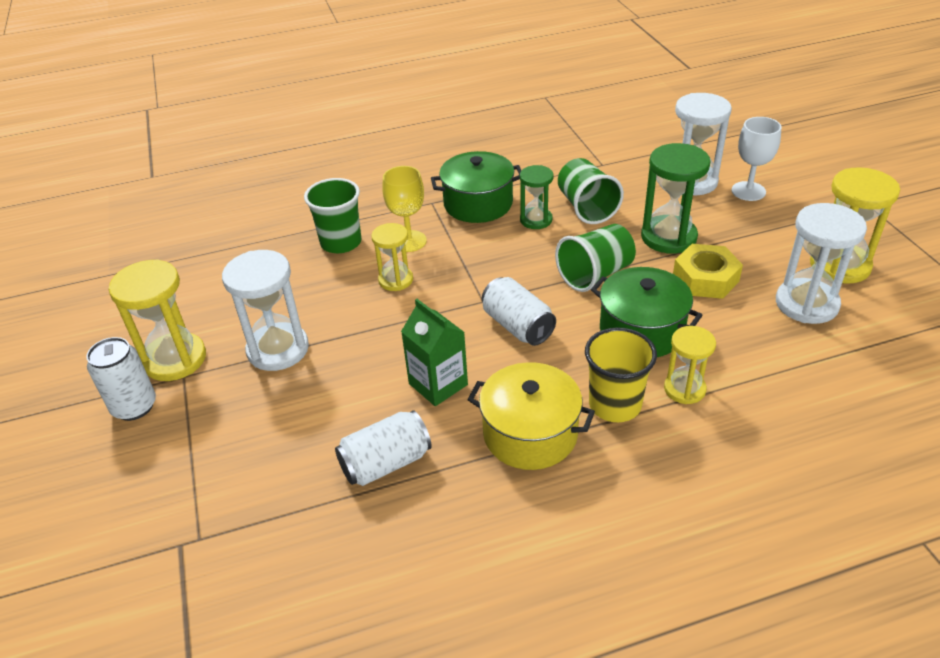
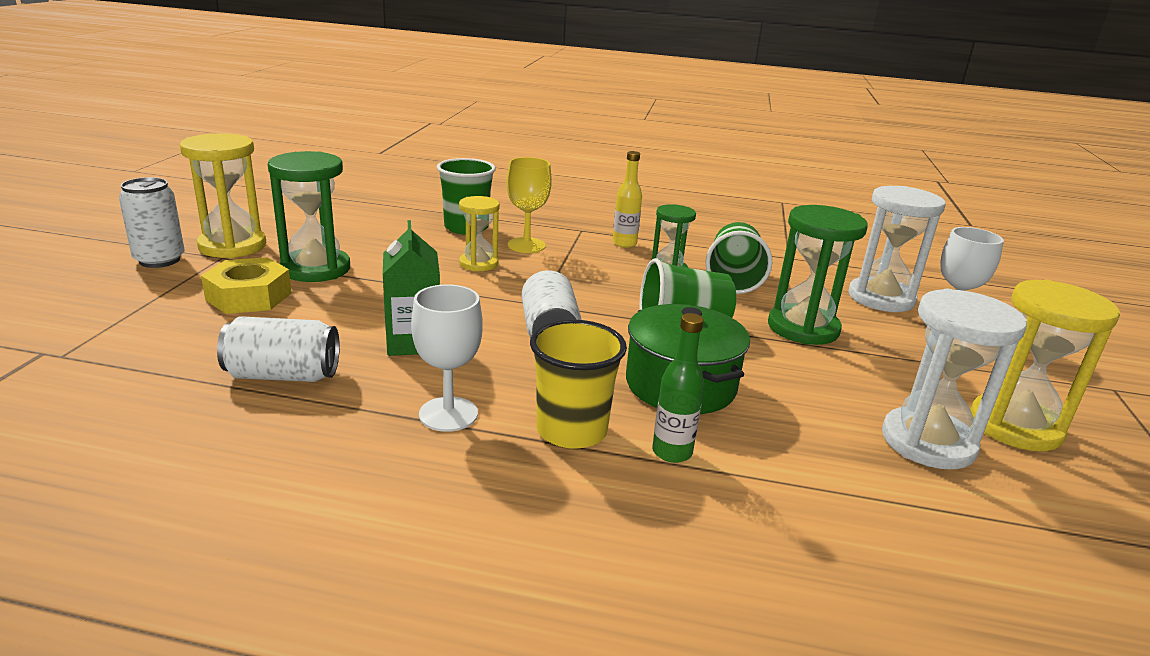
camera: 25 degrees right, 15 degrees down
white hourglass [222,250,309,371] -> green hourglass [268,151,350,282]
green pot [431,151,521,223] -> yellow bottle [613,151,642,248]
yellow pot [468,362,595,470] -> white goblet [411,284,483,432]
yellow hourglass [664,326,716,404] -> green bottle [652,313,704,463]
yellow nut [673,244,743,299] -> yellow nut moved to [201,257,292,314]

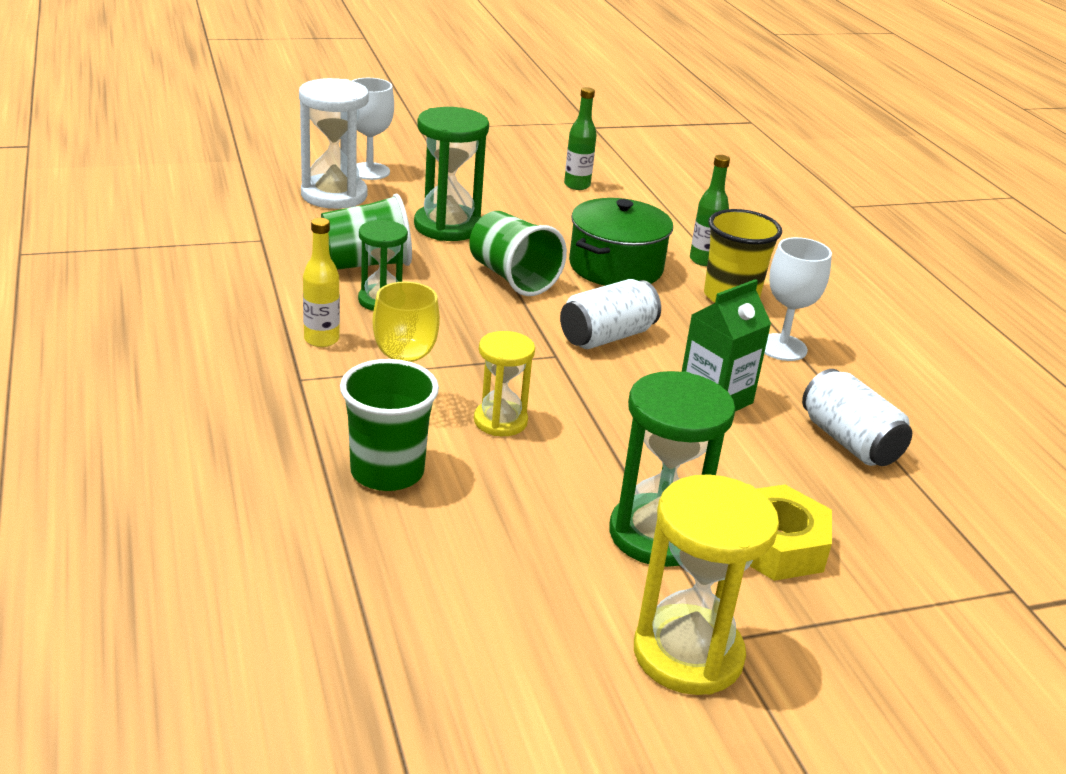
camera: 120 degrees left, 5 degrees up
white can [119,177,185,268] -> none
white hourglass [882,288,1027,470] -> green bottle [564,87,597,190]
yellow hourglass [970,279,1120,451] -> none

